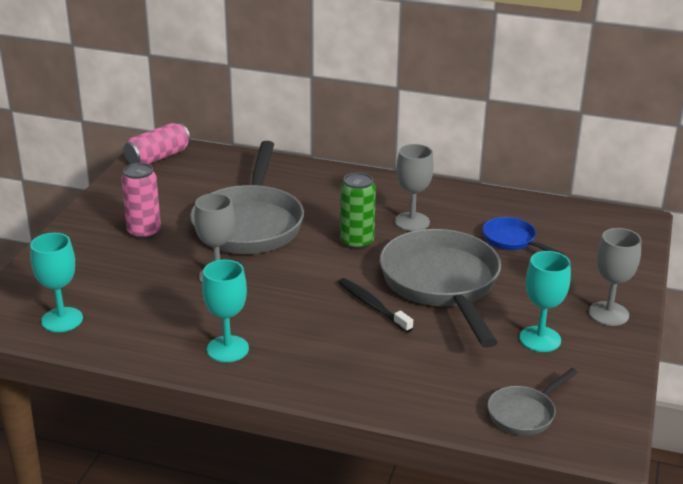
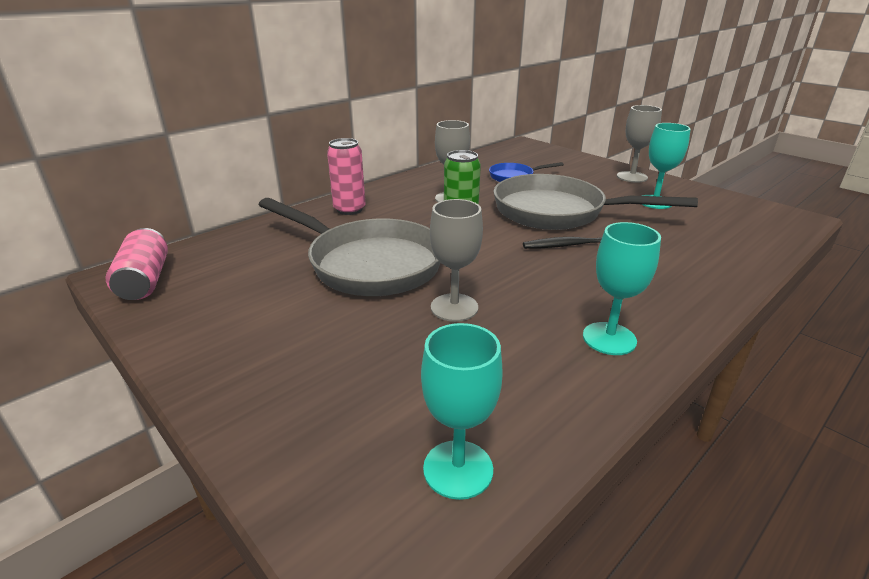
camera: 60 degrees left, 0 degrees up
pink can [121,163,161,240] -> pink can moved to [327,138,366,215]
grey pan [487,368,578,436] -> none

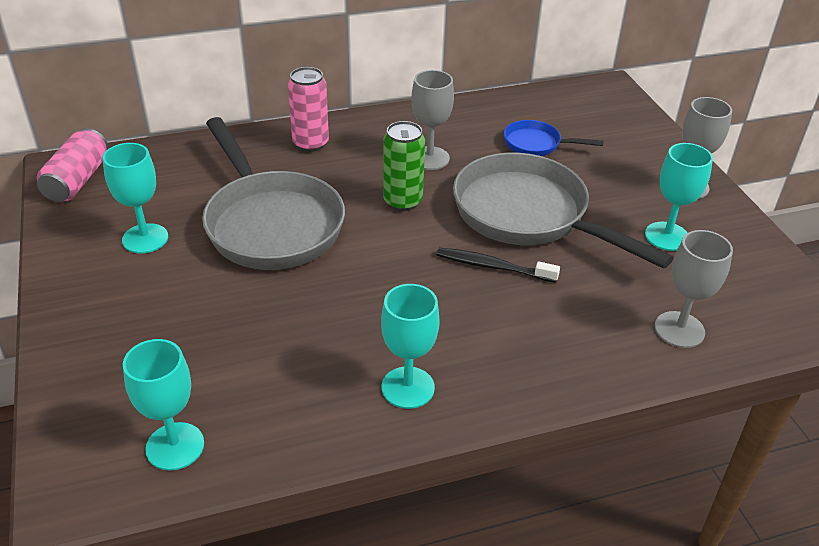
camera: 25 degrees right, 10 degrees up
grey goblet [430,199,483,322] -> grey goblet moved to [655,230,733,348]
none -> turquoise goblet [103,143,168,253]

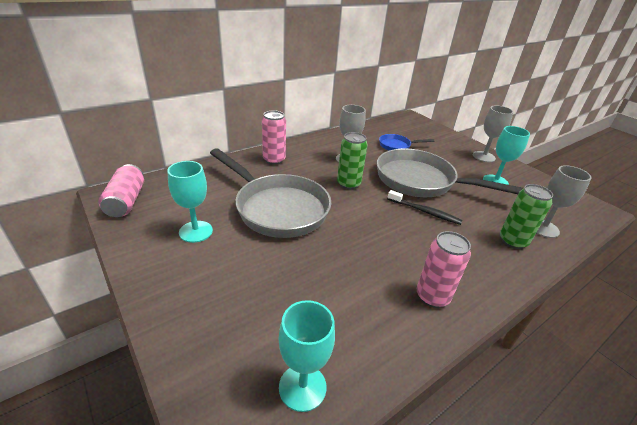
camera: 20 degrees left, 5 degrees down
turquoise goblet [381,284,440,409] -> pink can [417,231,471,308]
black toothbrush [437,248,560,283] -> black toothbrush turned 150 degrees counterclockwise [387,190,463,225]
none -> green can [500,184,553,249]

